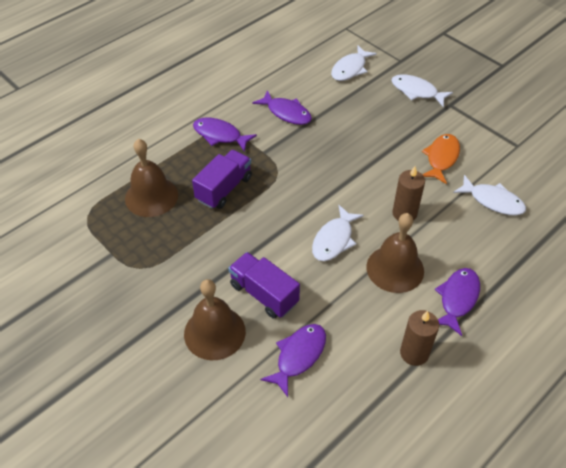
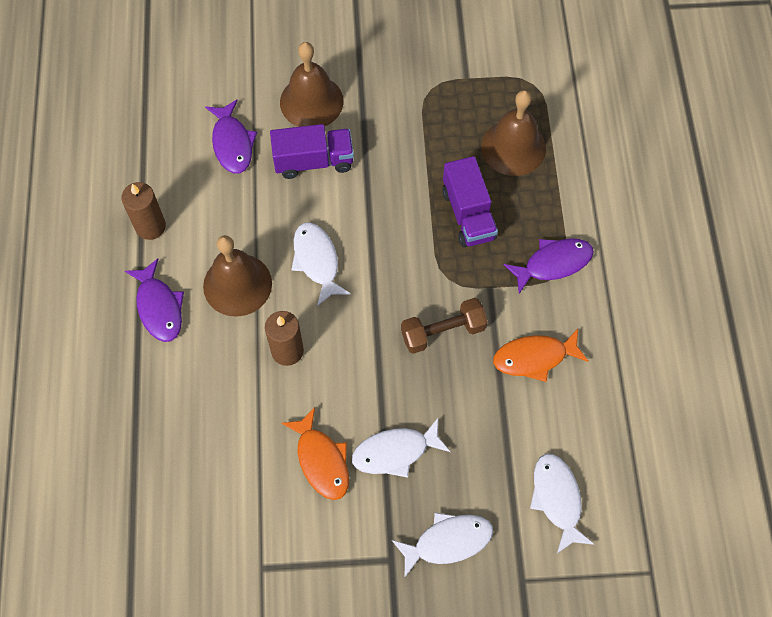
camera: 130 degrees right, 15 degrees up
purple fish [252,90,312,125] -> orange fish [493,329,589,382]
white fish [453,175,526,215] -> white fish moved to [352,418,451,478]
none -> brown dumbbell [401,298,488,354]

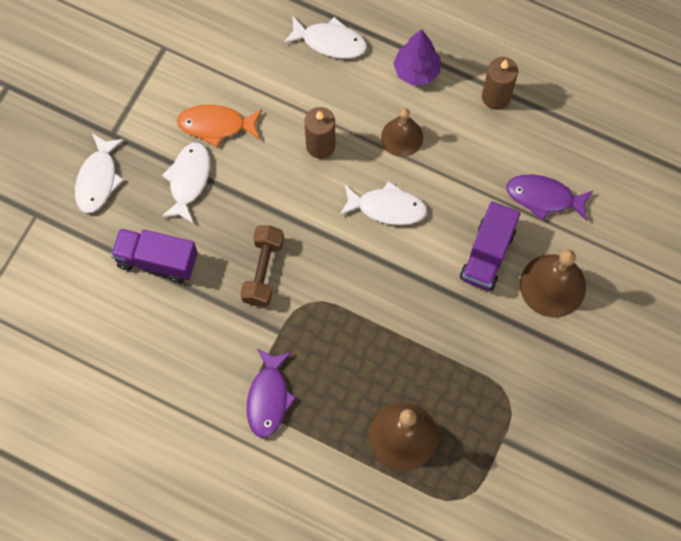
camera: 120 degrees right, 5 degrees up
purple fish [125,258,184,342] -> purple tree [393,29,440,86]
brown bell [203,235,272,317] -> brown bell [381,108,423,157], size x0.66
purple truck [442,156,498,247] -> purple truck moved to [111,228,198,283]
orange fish [493,329,589,382] -> none
white fish [530,454,594,553] -> white fish moved to [283,15,367,59]

